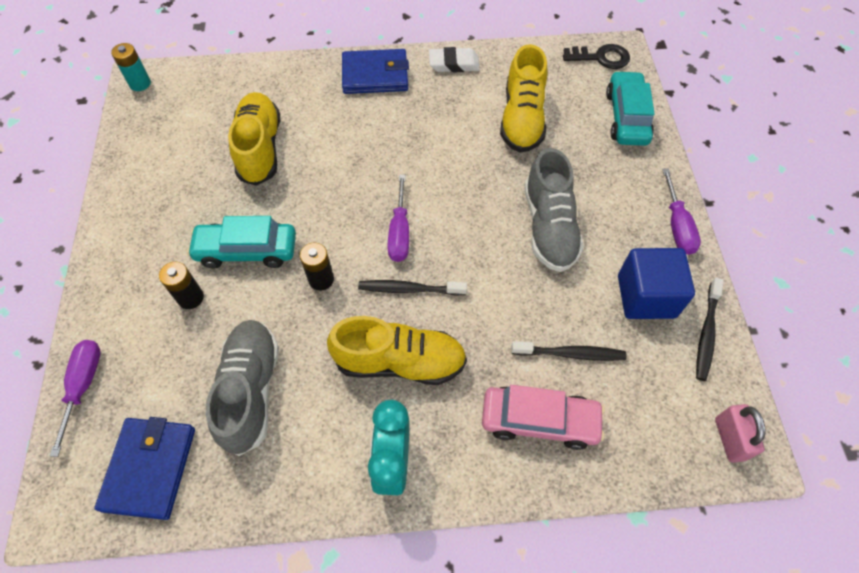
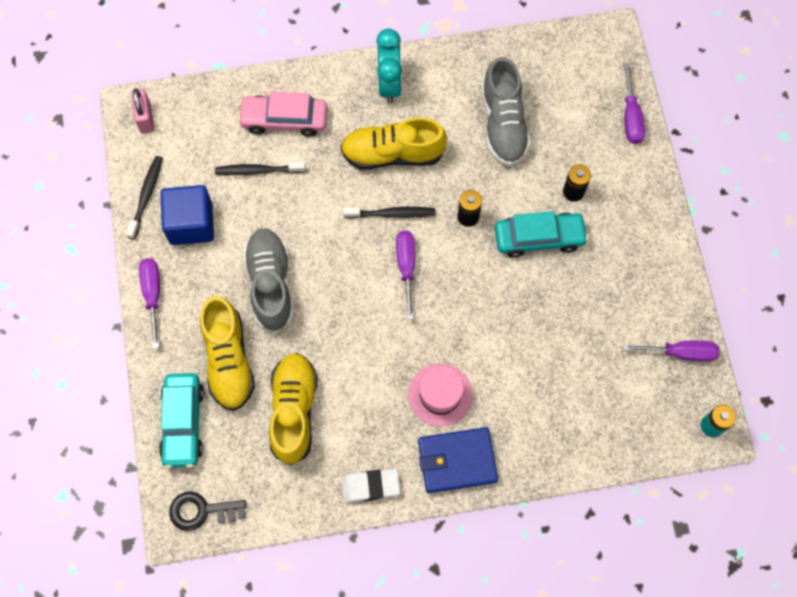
camera: 175 degrees right, 10 degrees up
blue wallet [94,417,195,520] -> none
yellow shoe [228,92,280,186] -> yellow shoe moved to [200,296,255,411]
none -> pink hat [408,364,473,427]
none -> purple screwdriver [623,341,720,362]

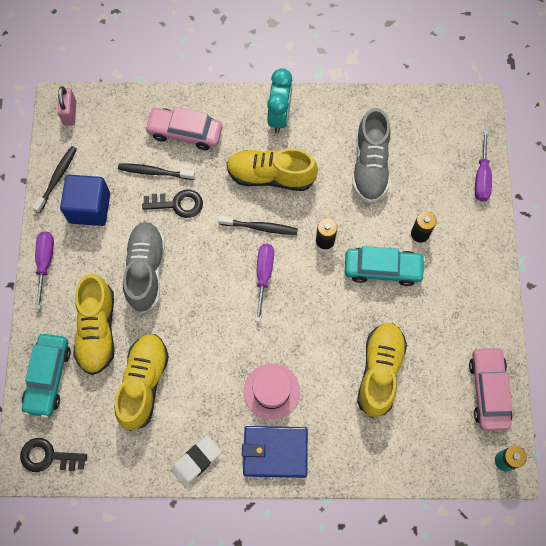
camera: 10 degrees right, 0 degrees up
white eraser [341,469,400,503] -> white eraser turned 45 degrees counterclockwise [171,436,221,486]
purple screwdriver [623,341,720,362] -> pink car [469,347,513,431]
none -> black key [142,190,203,218]
none -> yellow shoe [357,323,407,418]

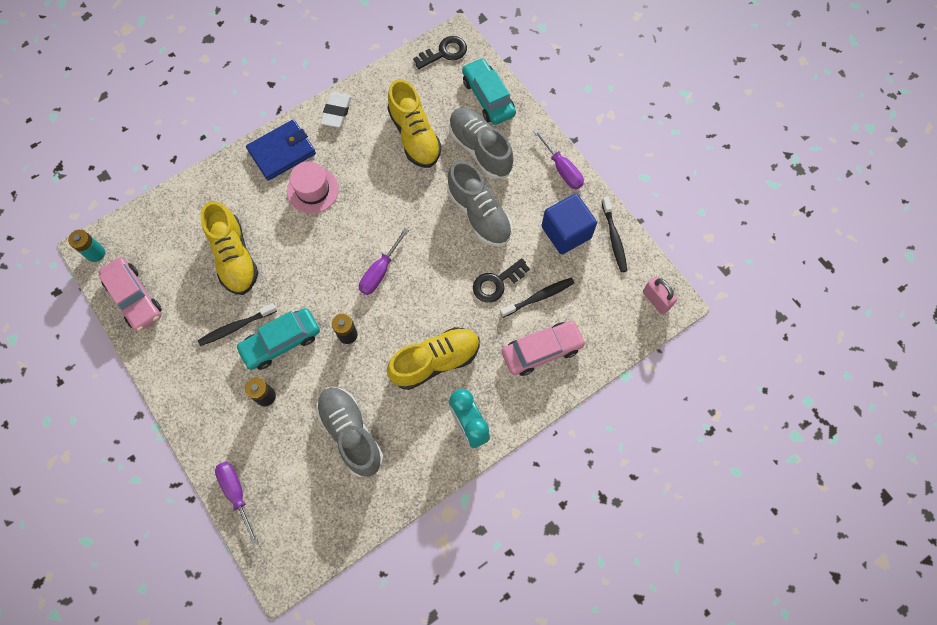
camera: 145 degrees right, 0 degrees up
yellow shoe [73,274,115,375] -> grey shoe [449,108,514,179]
black toothbrush [218,216,298,235] -> black toothbrush moved to [198,303,277,346]
purple screwdriver [255,244,274,322] -> purple screwdriver turned 60 degrees clockwise [359,228,409,295]

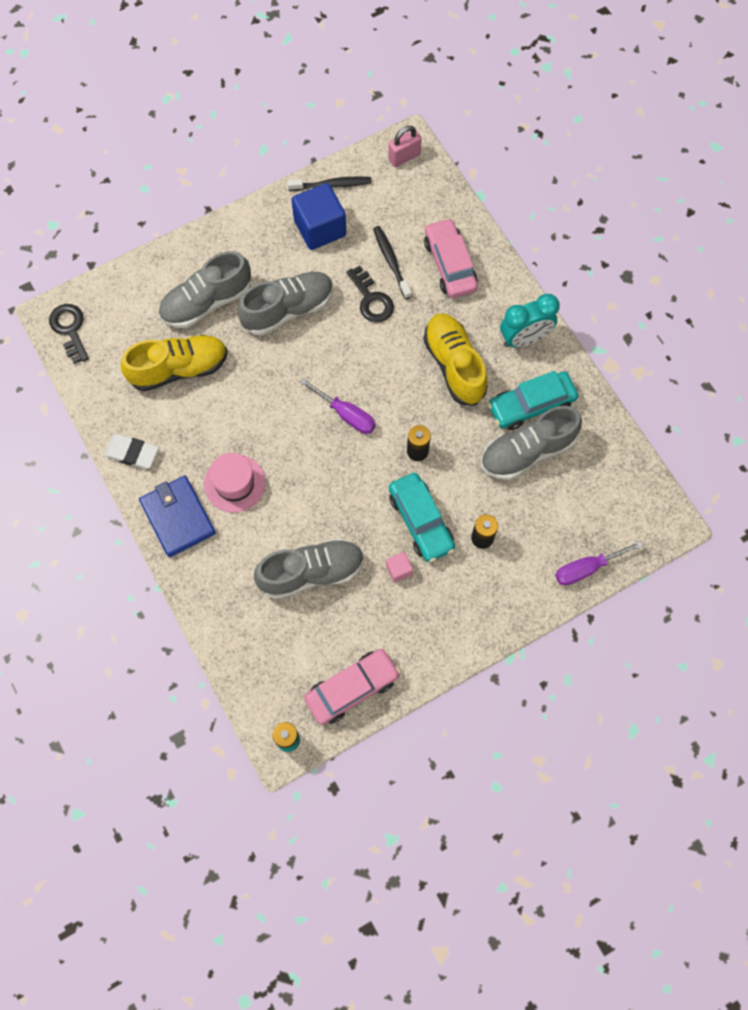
camera: 85 degrees left, 0 degrees up
black toothbrush [198,303,277,346] -> pink cube [386,552,413,582]
yellow shoe [200,201,258,295] -> grey shoe [254,538,364,599]
turquoise car [462,58,516,125] -> turquoise car moved to [488,371,578,430]
purple screwdriver [533,129,584,189] -> none

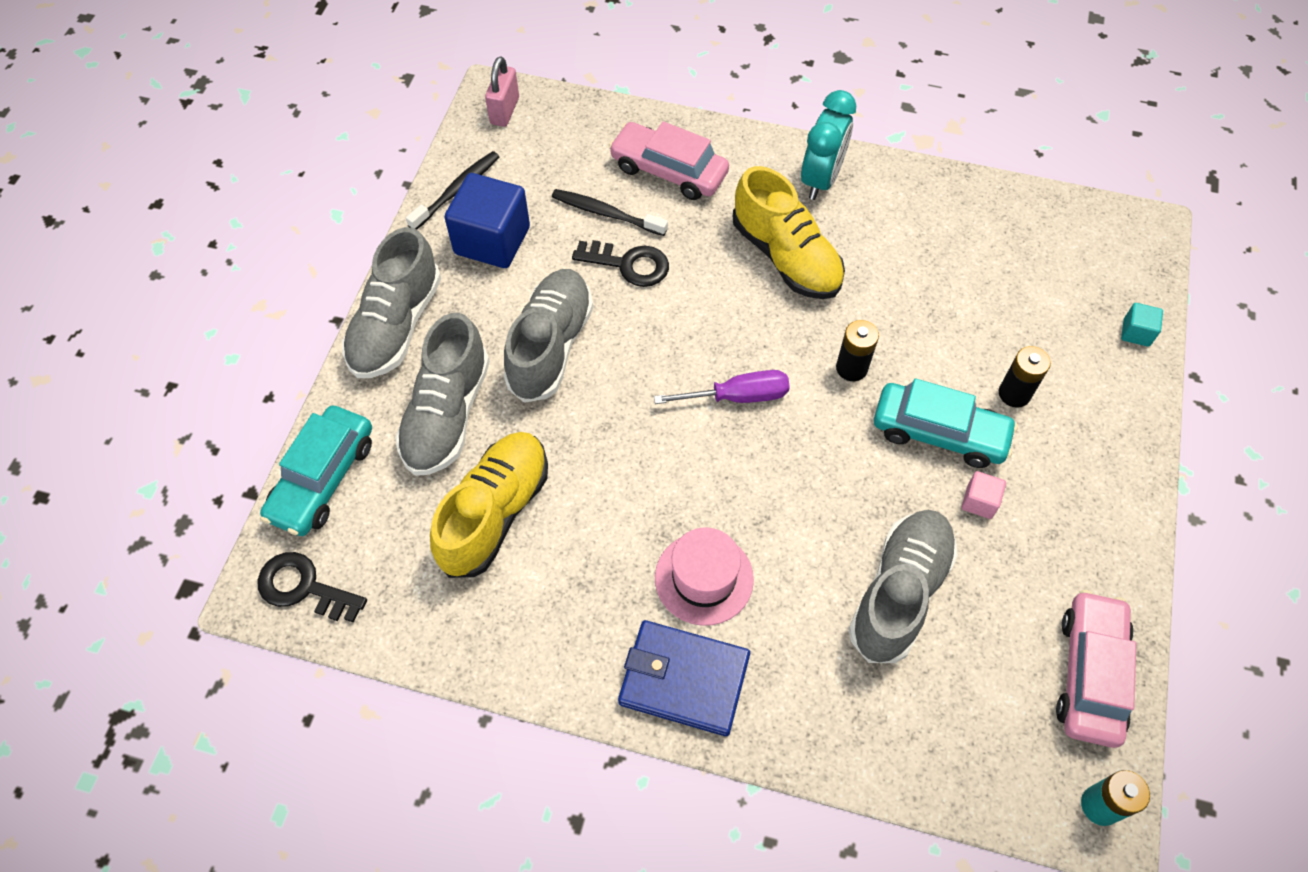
camera: 45 degrees left, 10 degrees down
white eraser [104,434,159,469] -> none
yellow shoe [423,313,488,406] -> yellow shoe turned 150 degrees counterclockwise [733,166,845,299]
grey shoe [481,406,582,480] -> grey shoe moved to [342,227,441,378]
turquoise car [488,371,578,430] -> turquoise car moved to [260,405,372,536]
purple screwdriver [555,541,643,586] -> turquoise cube [1121,303,1163,347]

